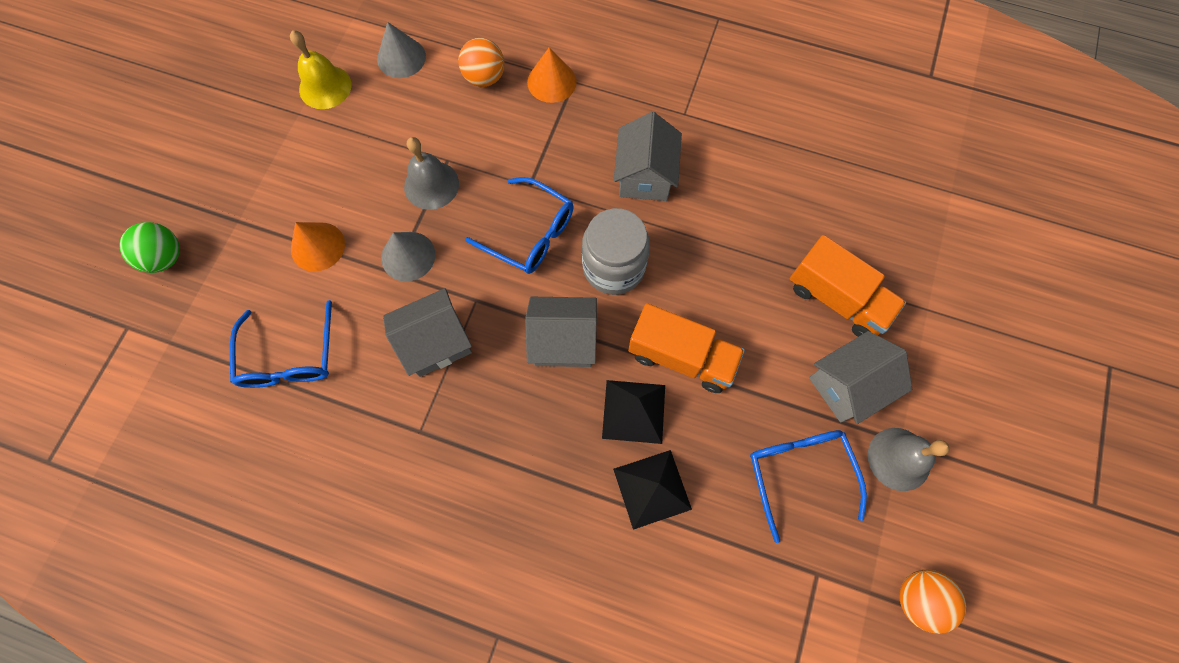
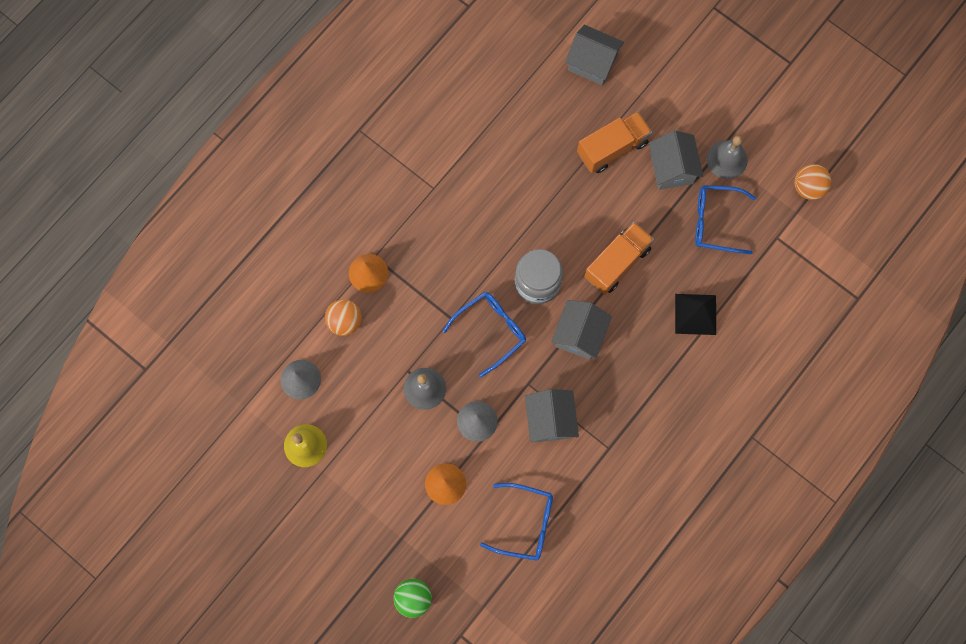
camera: 70 degrees left, 5 degrees up
black pyramid [602,380,665,444] -> none
grey house [614,112,682,201] -> grey house moved to [565,25,624,85]

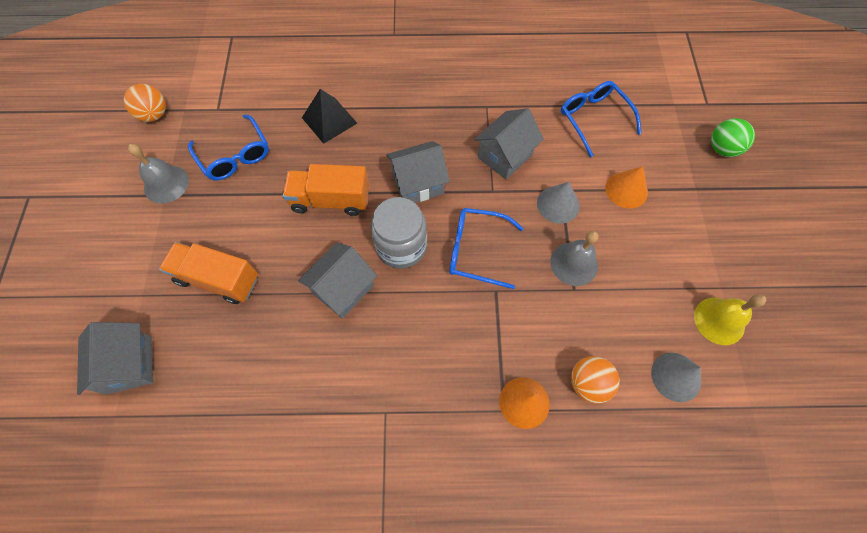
camera: 130 degrees left, 10 degrees down
grey house [649,130,703,190] -> grey house moved to [298,242,377,319]

